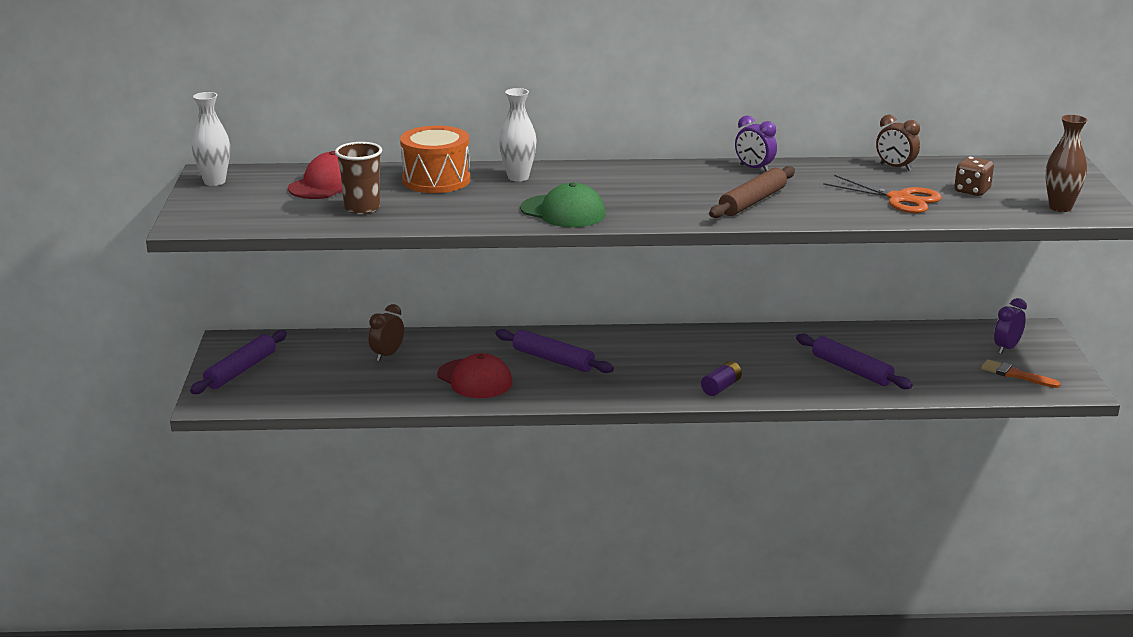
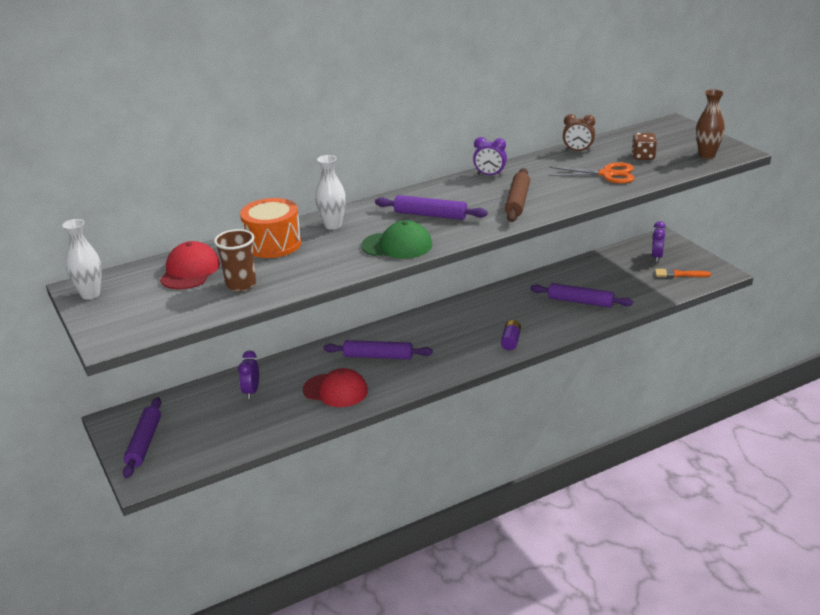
camera: 25 degrees left, 5 degrees up
brown clock [369,304,404,361] -> purple clock [238,350,259,399]
none -> purple rolling pin [375,195,488,220]

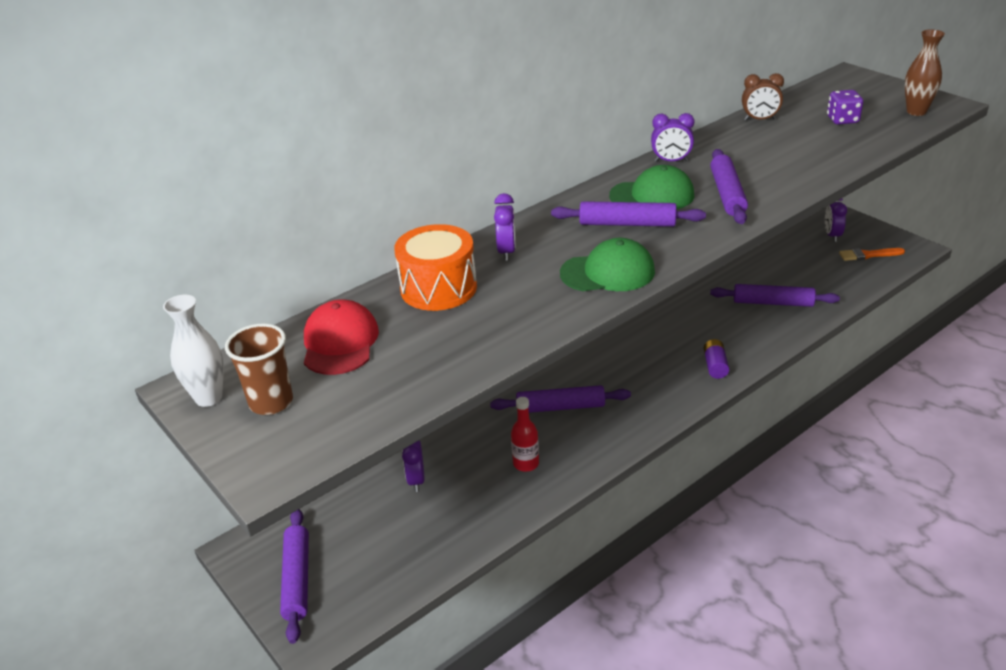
camera: 10 degrees left, 5 degrees up
brown cup [214,229,256,292] -> brown cup moved to [225,324,293,415]
red cap [303,368,368,407] -> red bottle [511,397,539,472]
white vase [315,155,346,230] -> purple clock [494,193,516,261]
brown rolling pin [505,168,530,222] -> purple rolling pin [710,149,748,224]
orange scissors [549,162,634,184] -> none
brown dice [632,133,657,160] -> purple dice [827,90,863,125]
none -> green cap [609,165,694,209]

